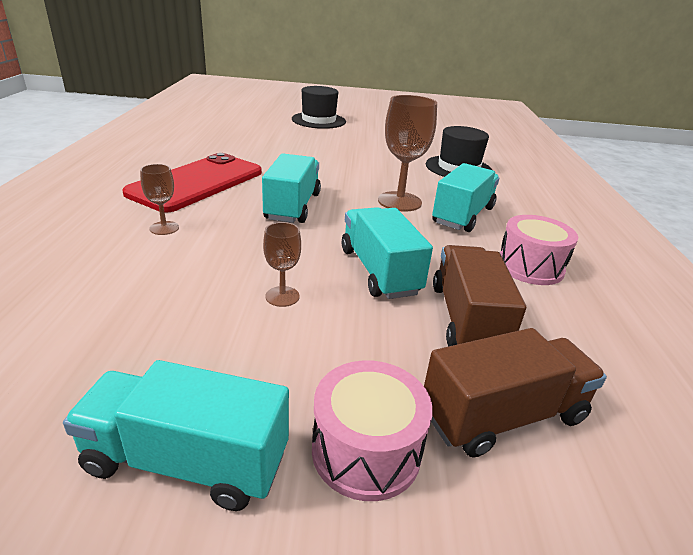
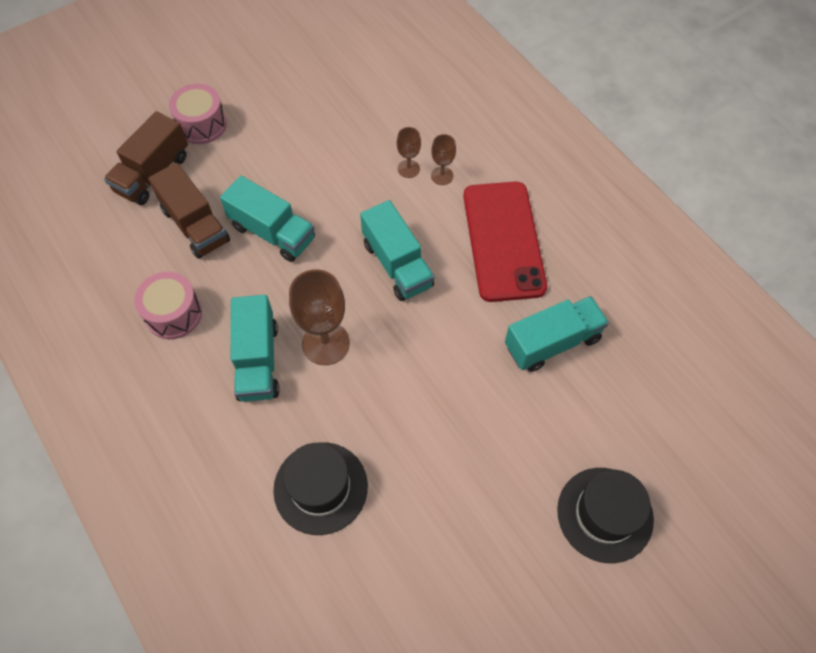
camera: 145 degrees right, 30 degrees up
turquoise truck [63,360,289,511] -> turquoise truck moved to [505,296,609,372]
brown goblet [263,222,301,307] -> brown goblet moved to [397,127,421,178]

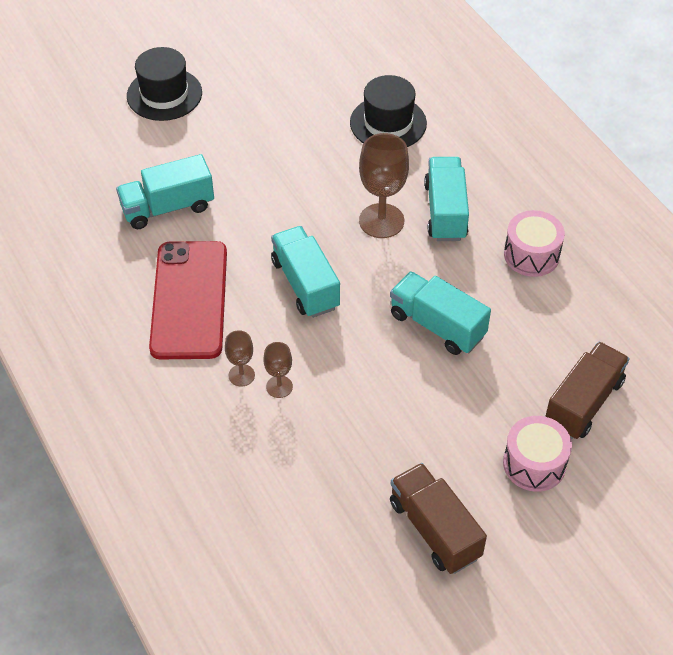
camera: 175 degrees left, 10 degrees down
brown truck [148,163,230,259] -> brown truck moved to [390,463,487,574]

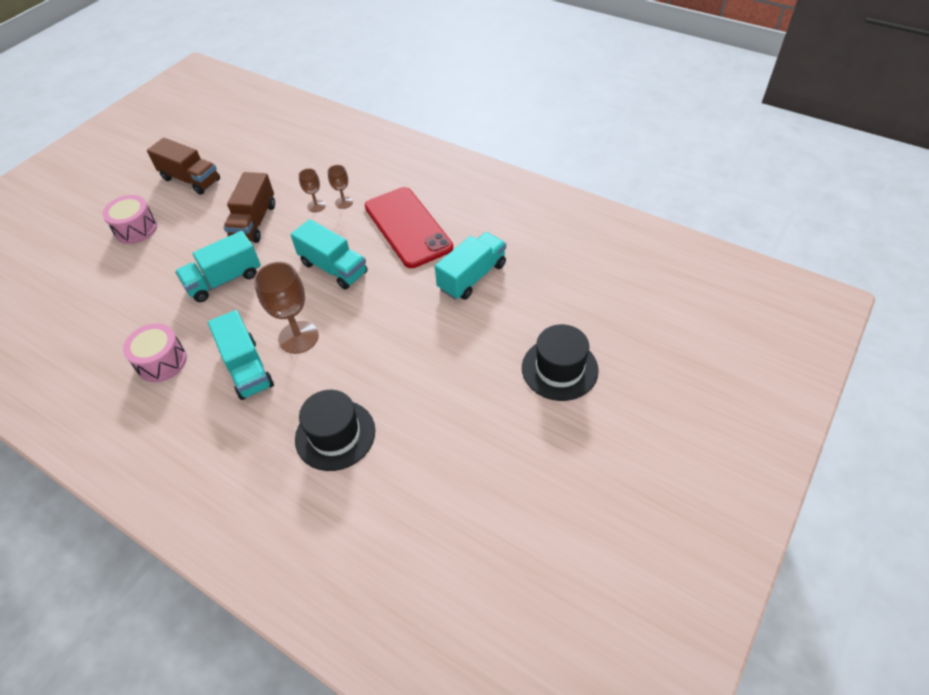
camera: 155 degrees right, 0 degrees up
turquoise truck [390,271,491,355] -> turquoise truck turned 135 degrees clockwise [175,231,261,302]
brown truck [545,342,629,439] -> brown truck moved to [224,172,275,243]

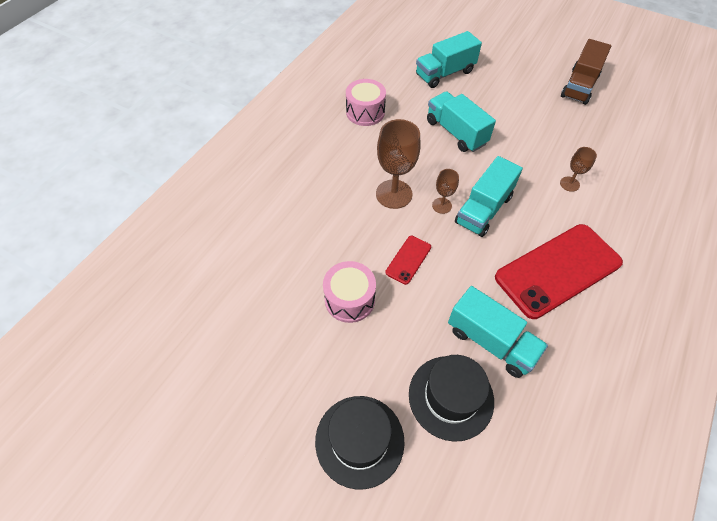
camera: 85 degrees right, 5 degrees up
pink drum [102,195,157,244] -> pink drum moved to [323,261,376,323]
turquoise truck [208,310,274,400] -> turquoise truck moved to [416,31,482,88]
brown truck [224,172,275,243] -> none
black hat [295,390,375,471] -> black hat moved to [409,355,494,442]
brown goblet [327,165,353,209] -> brown goblet moved to [432,169,459,214]
none -> red phone [385,236,431,285]

